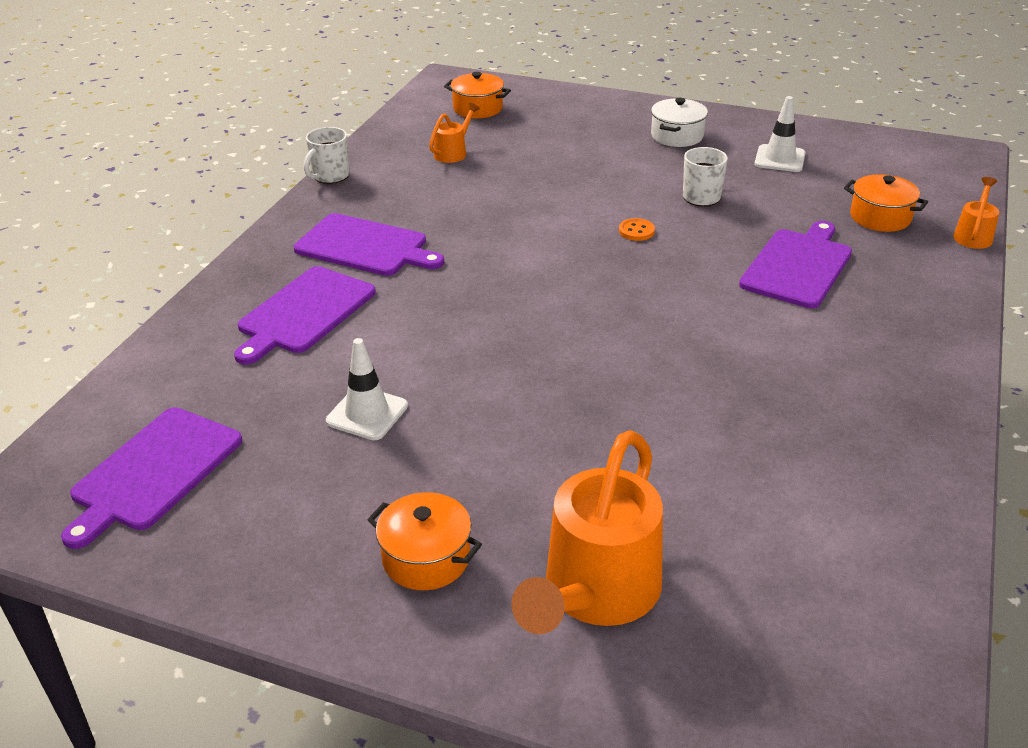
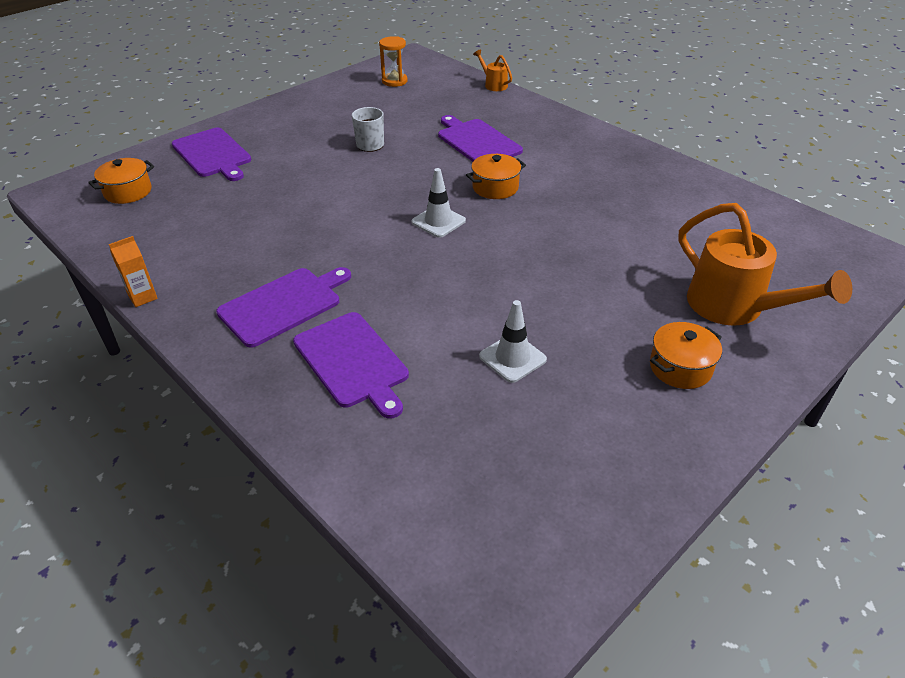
camera: 65 degrees left, 5 degrees up
purple cutting board [61,407,242,549] -> purple cutting board moved to [172,128,251,181]
white mug [304,127,350,184] -> orange carton [109,236,158,307]
orange watering can [429,102,480,163] -> none
orange button [619,218,655,241] -> none
white pot [651,98,708,147] -> none
white traffic cone [754,96,806,172] -> white traffic cone moved to [412,168,466,238]
orange pot [844,174,928,232] -> orange pot moved to [466,154,526,199]
none -> orange hourglass [379,36,408,87]

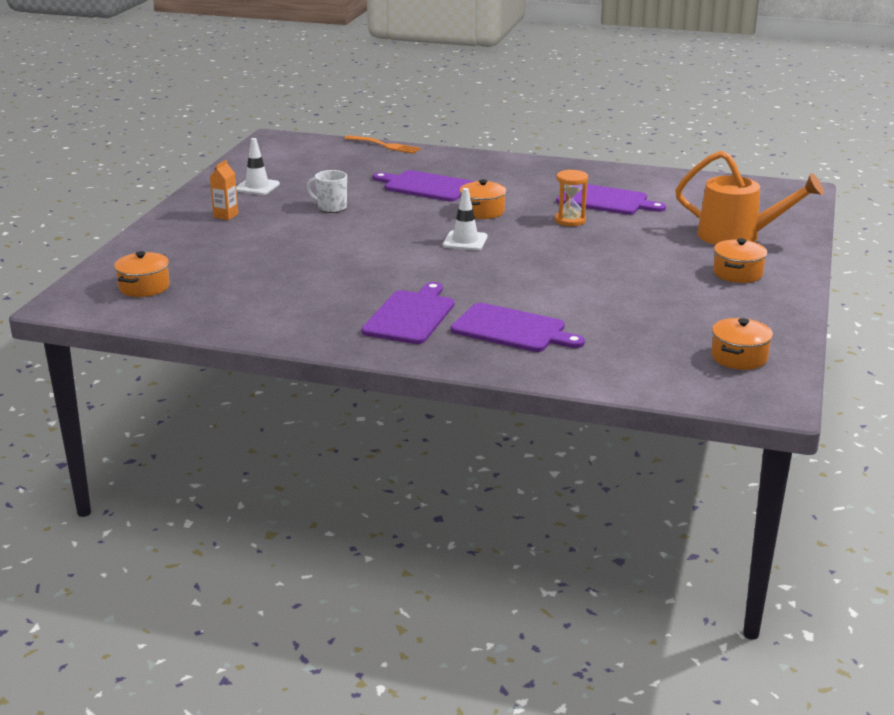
camera: 30 degrees left, 15 degrees down
orange carton [109,236,158,307] -> orange carton moved to [210,160,238,220]
purple cutting board [172,128,251,181] -> purple cutting board moved to [556,184,666,215]
orange hourglass [379,36,408,87] -> orange hourglass moved to [555,169,588,226]
orange watering can [473,49,512,91] -> orange fork [344,135,421,154]
white traffic cone [479,300,547,383] -> white traffic cone moved to [236,138,280,195]
none -> orange pot [711,318,773,370]

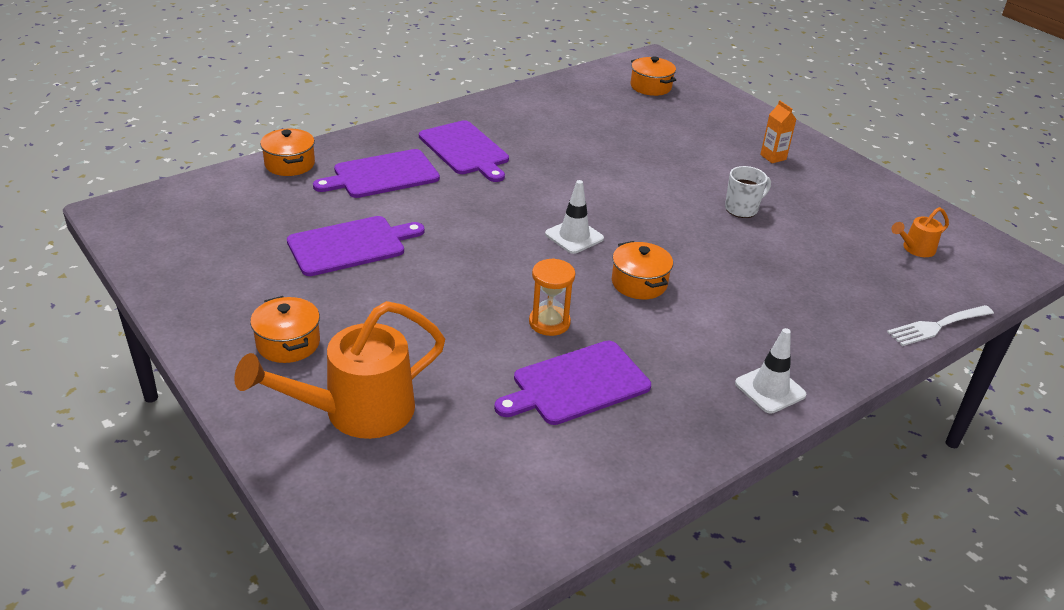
camera: 125 degrees right, 10 degrees up
white traffic cone [236,138,280,195] -> white traffic cone moved to [735,328,806,414]
orange fork [344,135,421,154] -> white fork [887,305,994,346]
purple cutting board [373,170,474,202] -> purple cutting board moved to [287,216,425,276]
orange pot [711,318,773,370] -> orange pot moved to [260,129,315,176]
none -> orange watering can [891,207,949,257]

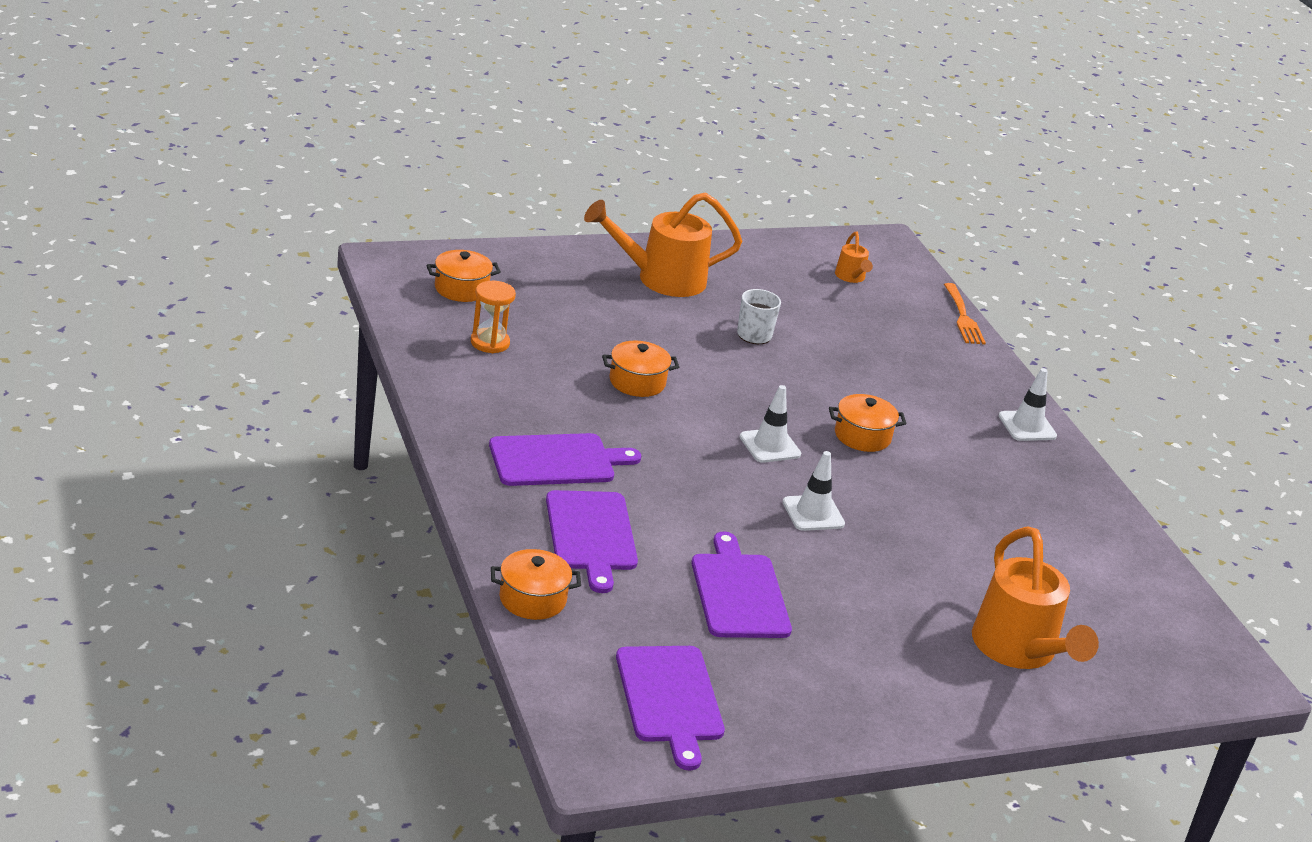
camera: 75 degrees left, 5 degrees down
orange pot [250,296,320,363] -> orange pot moved to [602,341,679,397]
purple cutting board [494,341,651,425] -> purple cutting board moved to [616,646,725,770]
orange hourglass [529,258,575,336] -> orange hourglass moved to [471,281,516,353]
orange carton [760,100,796,163] -> orange watering can [584,192,742,297]
white fork [887,305,994,346] -> orange fork [944,283,986,344]
none -> white traffic cone [783,451,845,531]

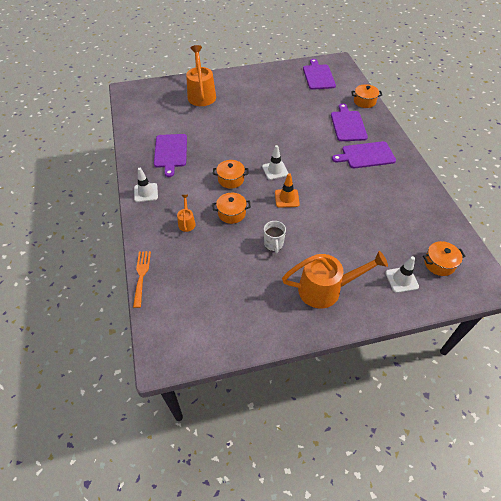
camera: 170 degrees left, 20 degrees up
orange hourglass [471,281,516,353] -> none
orange pot [602,341,679,397] -> orange pot moved to [212,193,251,224]
purple cutting board [692,532,792,638] -> purple cutting board moved to [154,134,187,177]
white traffic cone [783,451,845,531] -> white traffic cone moved to [385,256,419,293]
orange watering can [835,232,873,283] -> orange watering can moved to [177,195,196,232]
none -> orange traffic cone [275,173,300,207]

